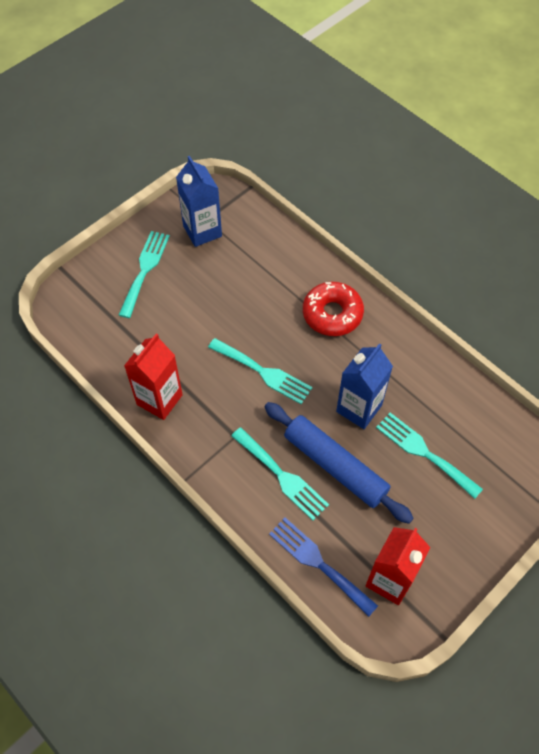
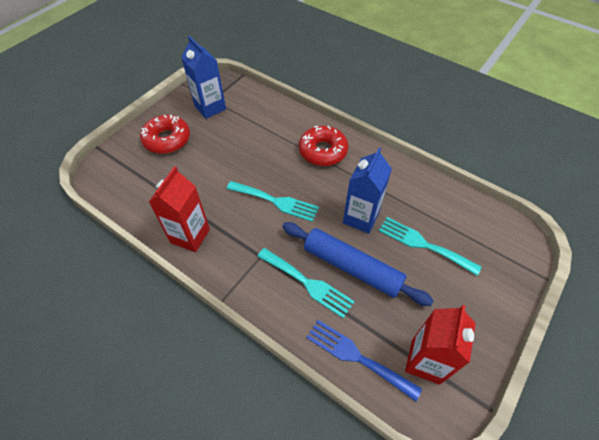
camera: 10 degrees left, 5 degrees down
turquoise fork [119,231,170,318] -> red donut [140,115,190,154]

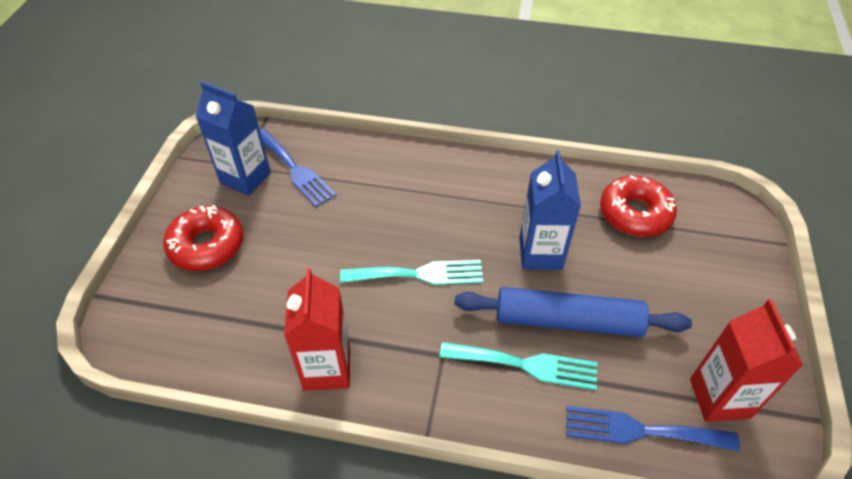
camera: 25 degrees left, 5 degrees down
red donut [299,126,348,166] -> red donut moved to [600,176,677,237]
turquoise fork [379,217,481,276] -> none
none -> blue fork [260,128,336,207]

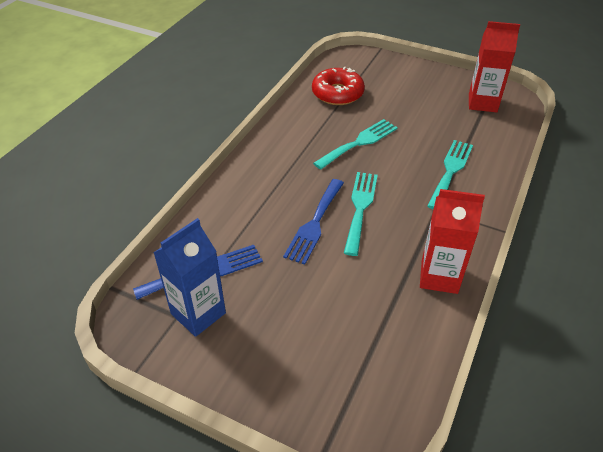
camera: 75 degrees left, 5 degrees down
red donut [163,205,244,271] -> none
blue rolling pin [454,287,692,337] -> none
blue carton [519,150,581,270] -> turquoise fork [313,119,398,170]
blue fork [566,406,740,452] -> blue fork moved to [283,179,344,265]

